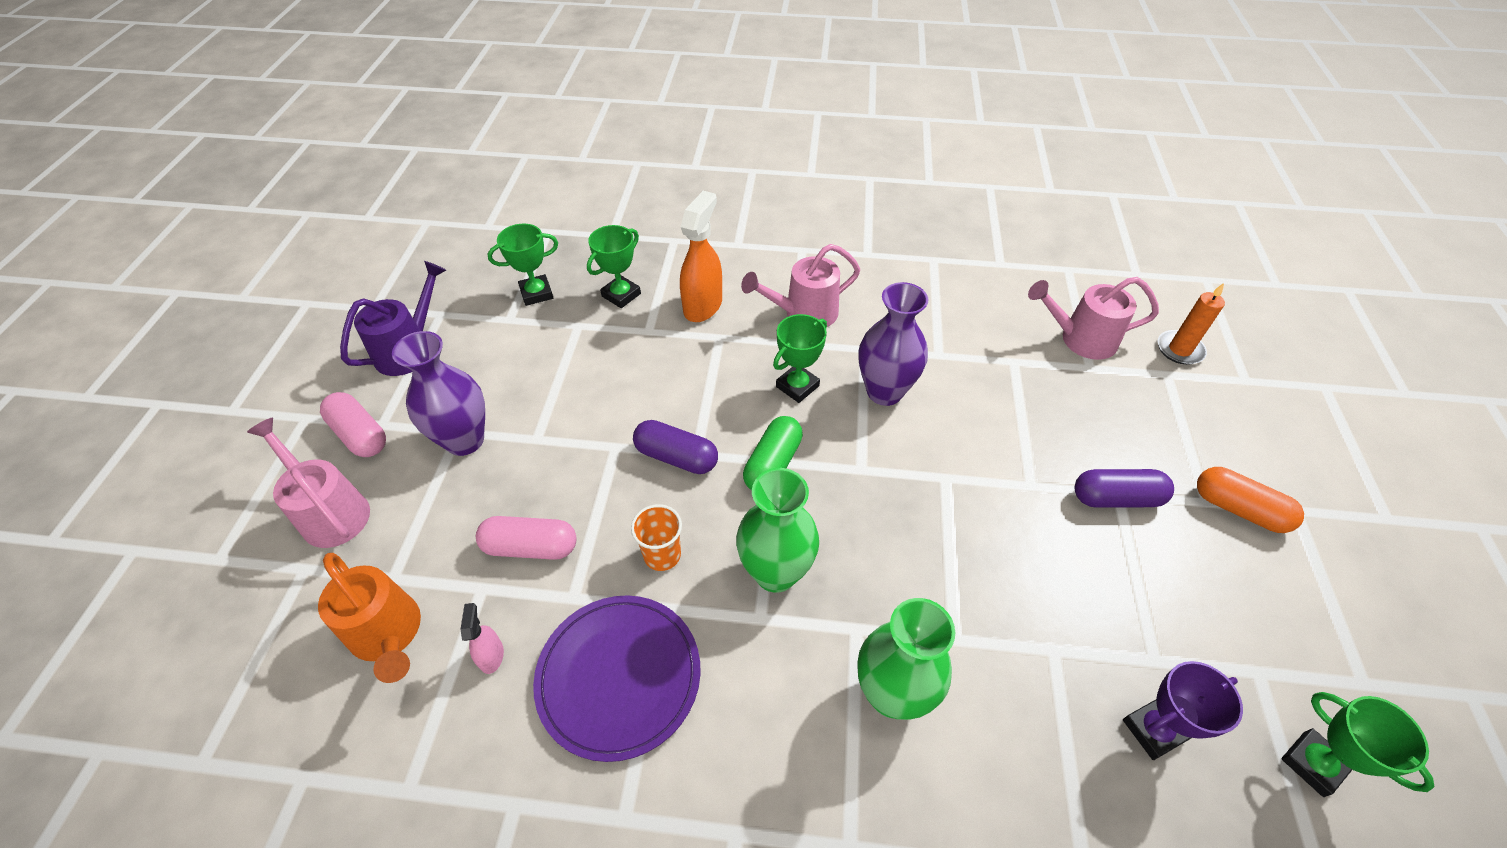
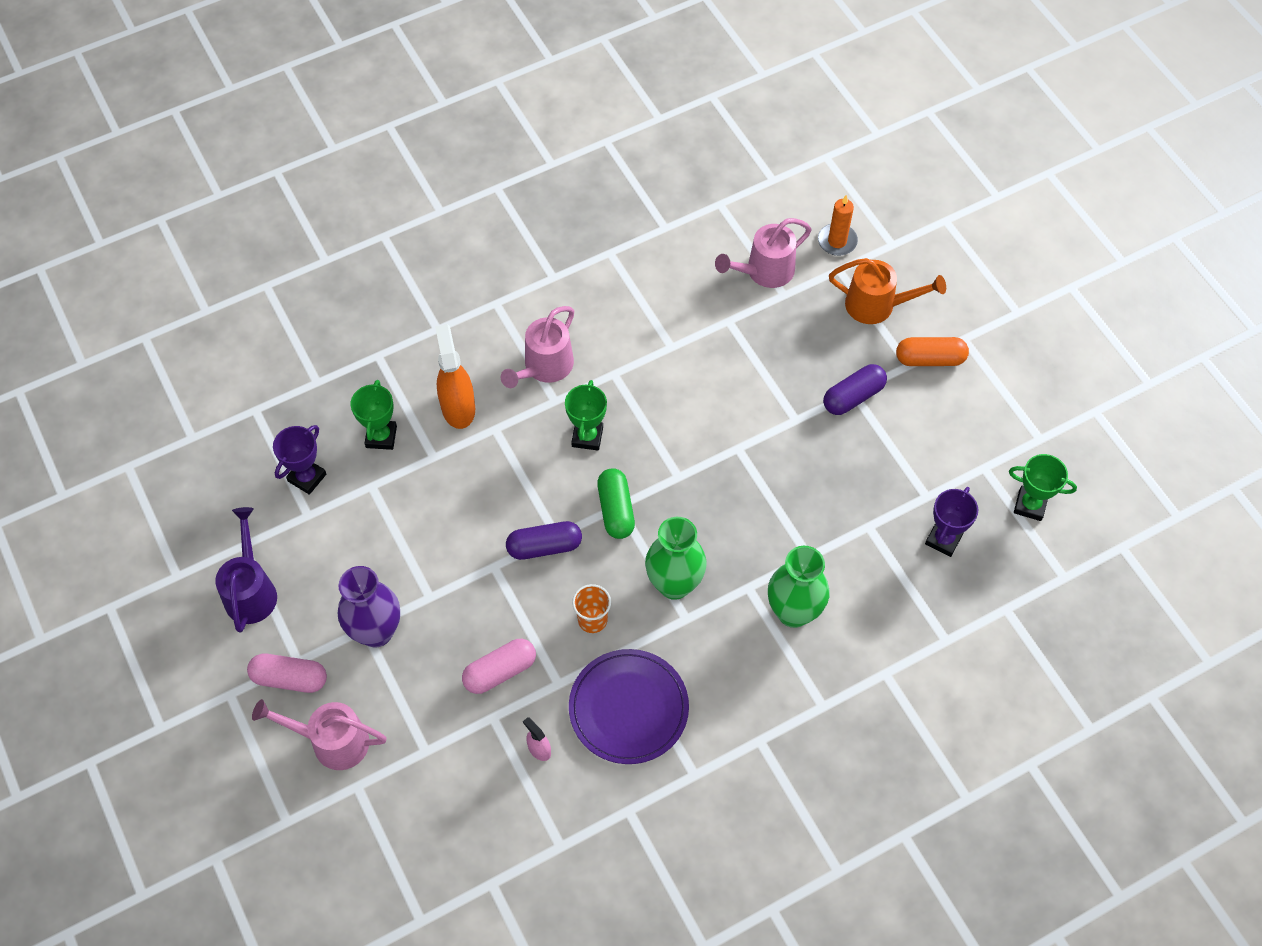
camera: 35 degrees left, 10 degrees up
orange watering can [318,553,421,683] -> orange watering can moved to [829,258,946,324]
green trophy [488,224,558,306] -> purple trophy [273,425,326,495]
purple vase [859,282,929,406] -> none

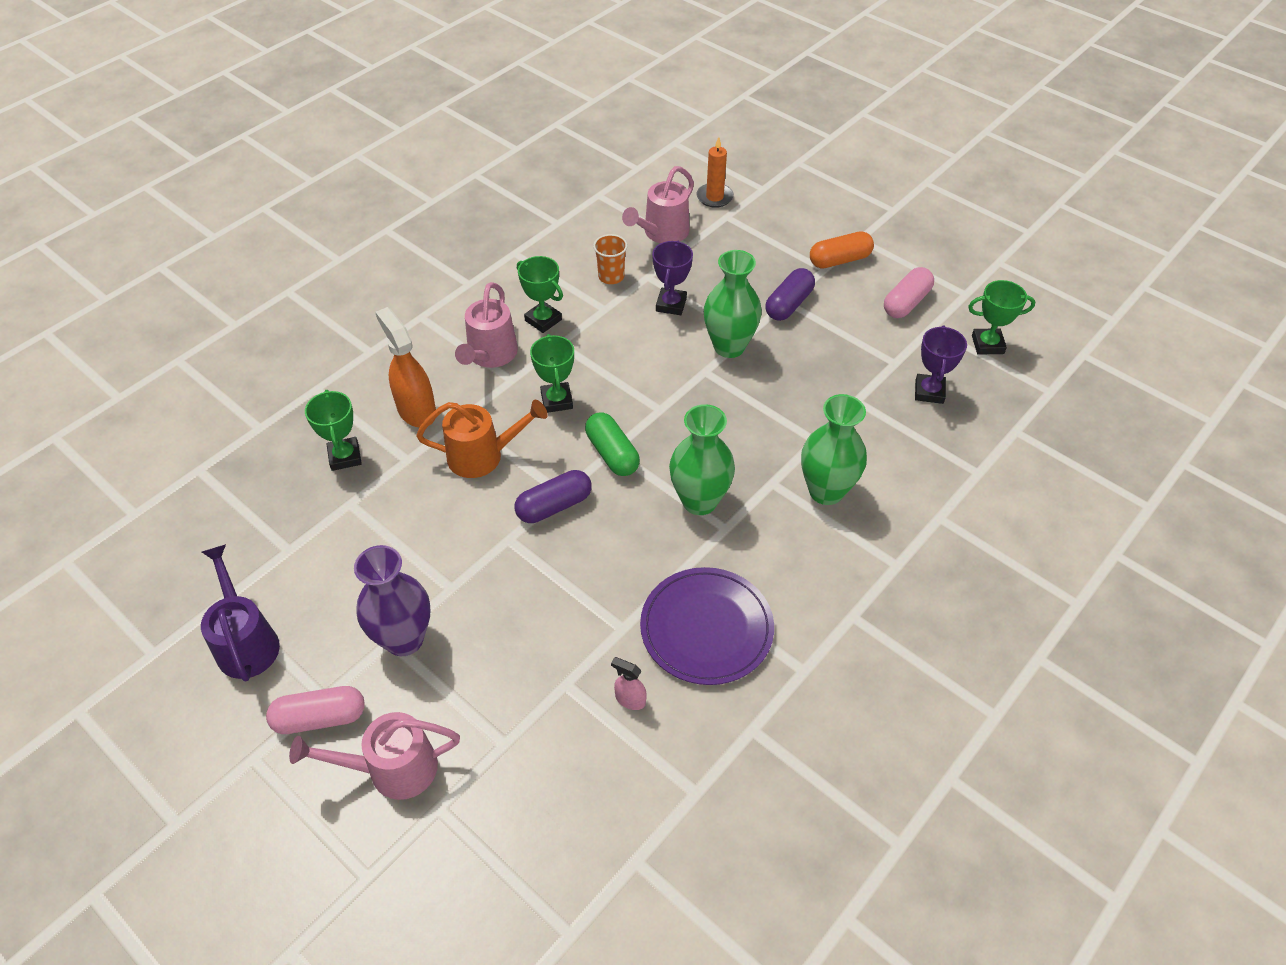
camera: 20 degrees left, 10 degrees down
purple trophy [273,425,326,495] -> purple trophy moved to [652,240,693,315]
pink capsule [462,639,536,694] -> pink capsule moved to [884,267,934,318]
orange cup [572,584,611,633] -> orange cup moved to [593,234,628,284]
orange watering can [829,258,946,324] -> orange watering can moved to [416,400,548,478]
none -> green trophy [517,256,563,333]
none -> green vase [704,250,762,358]

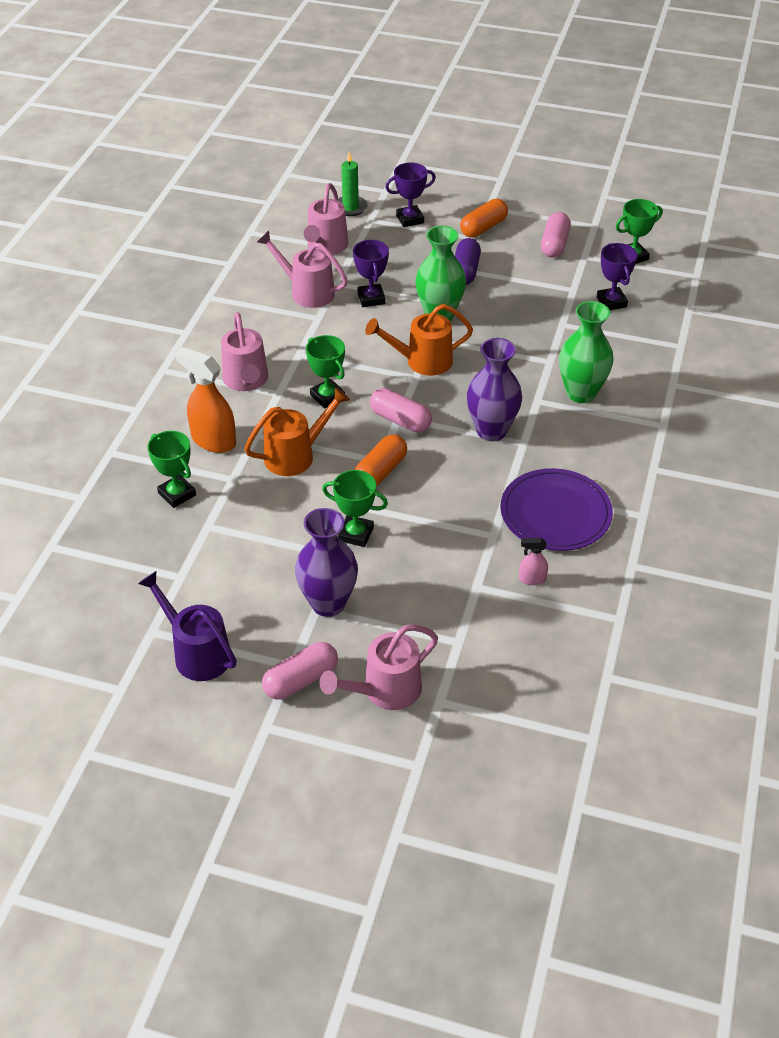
camera: 25 degrees left, 5 degrees down
purple capsule [515,470,592,523] -> orange capsule [354,434,407,486]
green trophy [517,256,563,333] -> green trophy moved to [322,470,388,547]
green capsule [585,412,640,476] -> pink capsule [370,388,432,433]
orange cup [593,234,628,284] -> pink watering can [257,231,348,308]
green vase [669,404,735,515] -> purple vase [467,338,522,441]
orange candle [696,137,734,208] -> green candle [338,151,368,216]
none -> orange watering can [365,304,473,376]
none -> purple trophy [385,163,436,227]

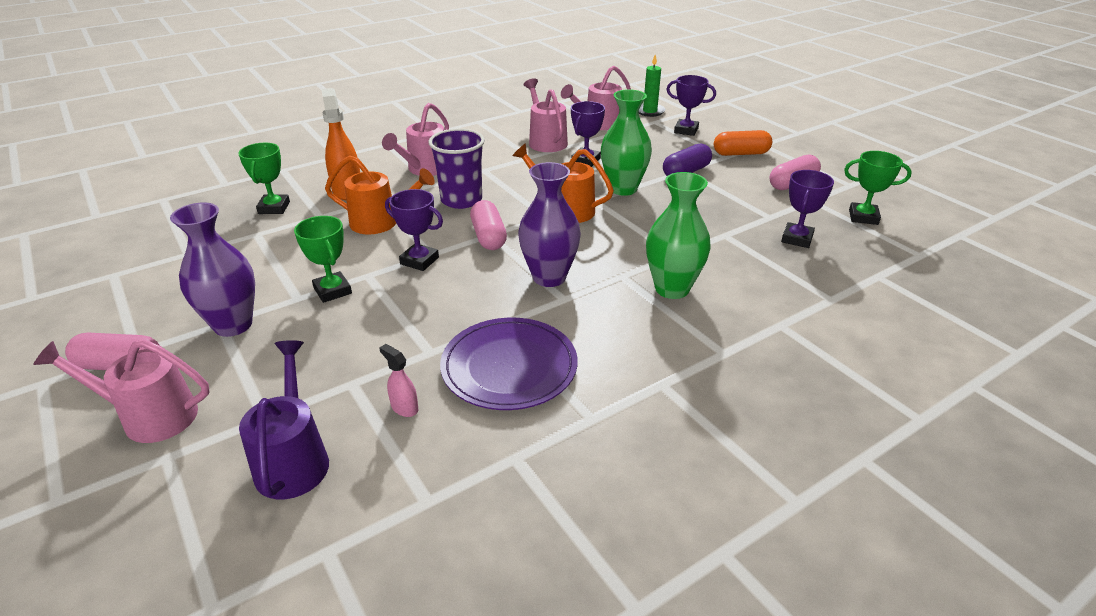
camera: 40 degrees right, 10 degrees down
purple watering can [138,571,237,681] -> purple watering can moved to [239,340,329,499]
green trophy [306,335,345,408] -> purple cup [429,129,485,209]
orange capsule [354,434,407,486] -> purple trophy [385,189,443,271]

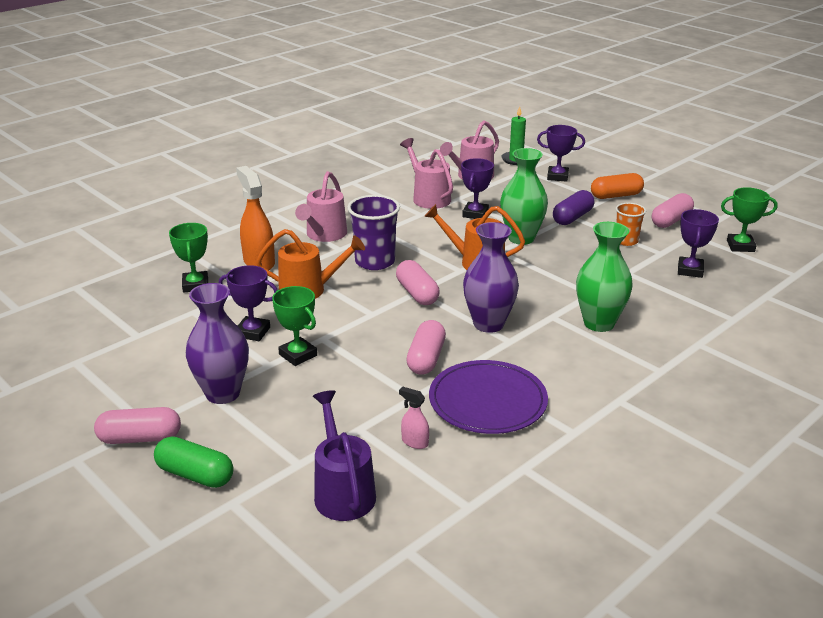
camera: 10 degrees left, 5 degrees down
pink watering can [34,339,210,443] -> green capsule [154,436,233,488]
purple trophy [385,189,443,271] -> purple trophy moved to [219,265,277,341]
none -> pink capsule [406,320,446,375]
none -> orange cup [616,203,646,246]

